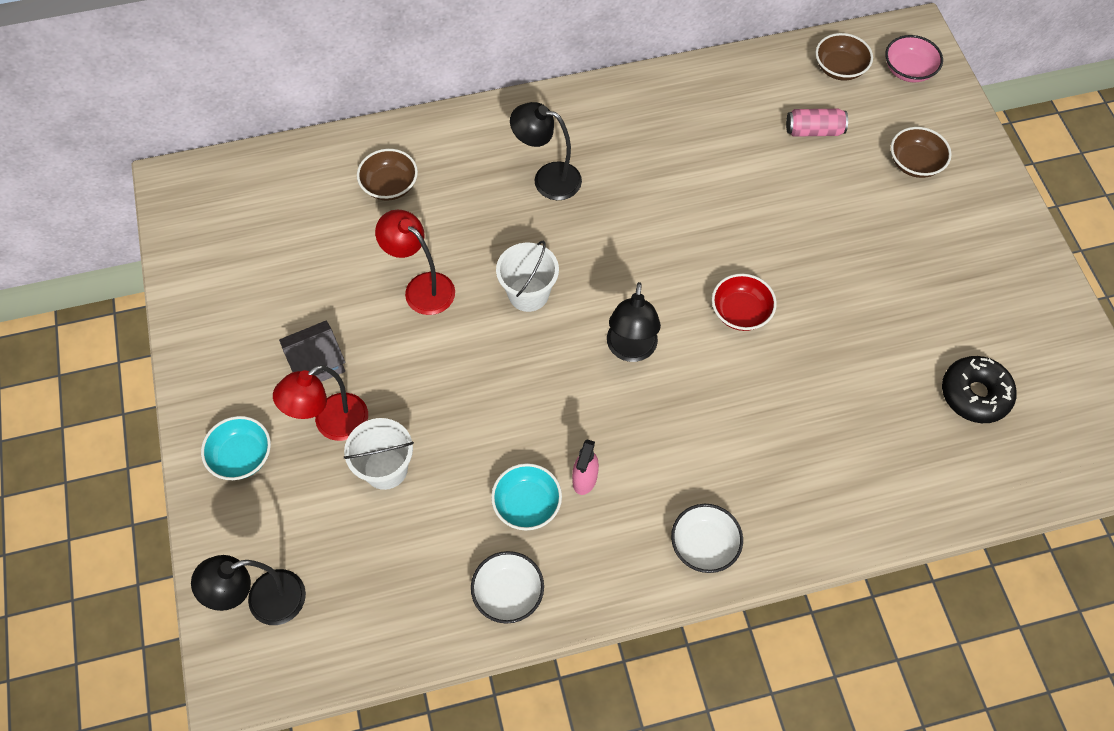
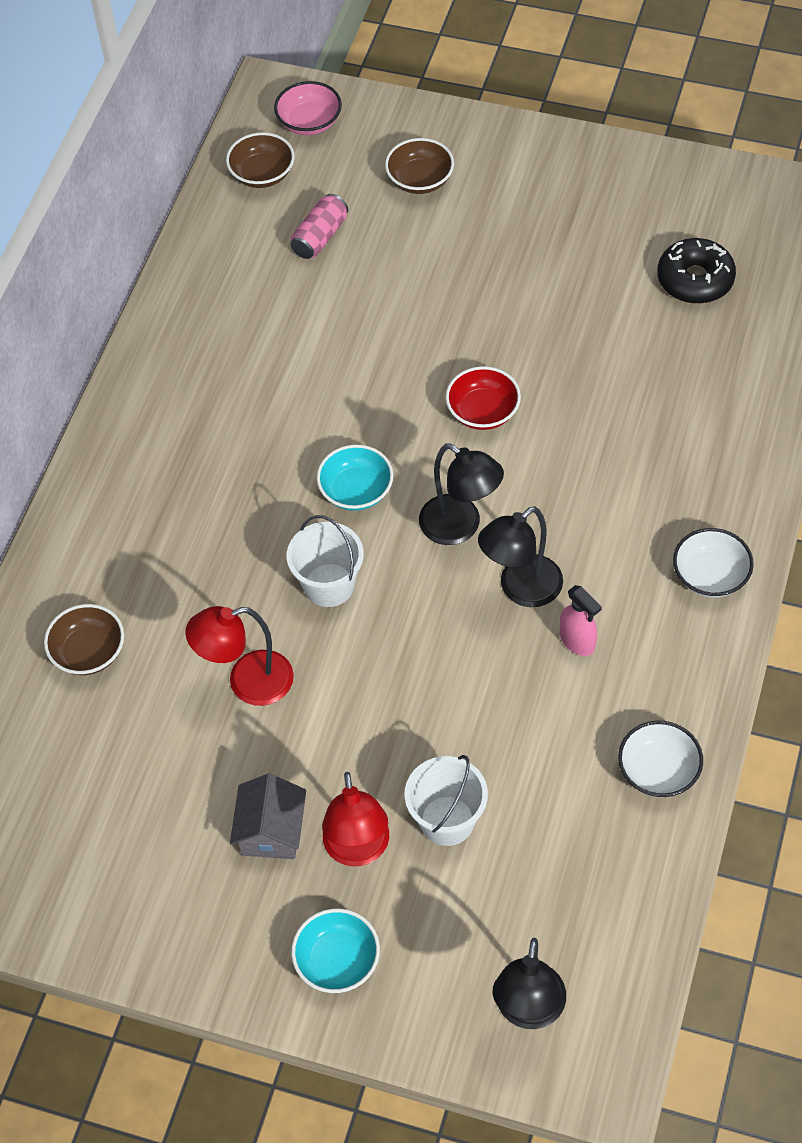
camera: 55 degrees left, 5 degrees down
turquoise bowl [491,463,562,531] -> turquoise bowl moved to [316,445,393,511]
black lamp [510,102,582,200] -> black lamp moved to [478,506,563,607]

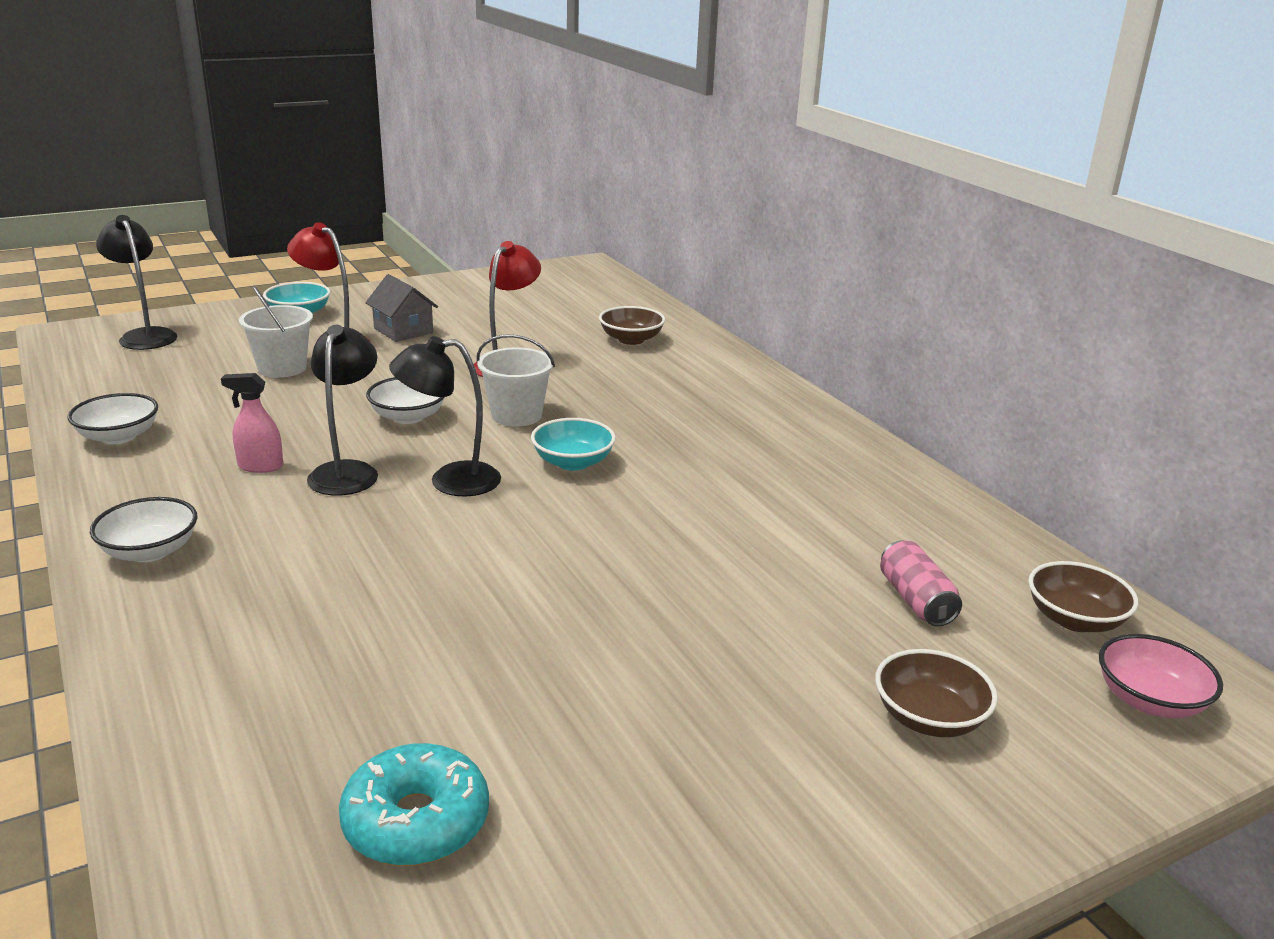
camera: 130 degrees right, 30 degrees down
red bowl [445,366,521,430] -> none
black donut [657,238,736,304] -> turquoise donut [339,743,489,866]
none -> white bowl [366,377,445,424]

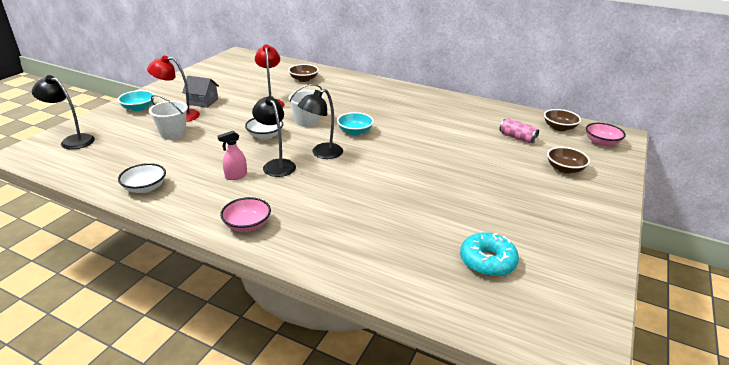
camera: 35 degrees left, 5 degrees up
white bowl [90,497,197,562] -> pink bowl [220,197,271,232]

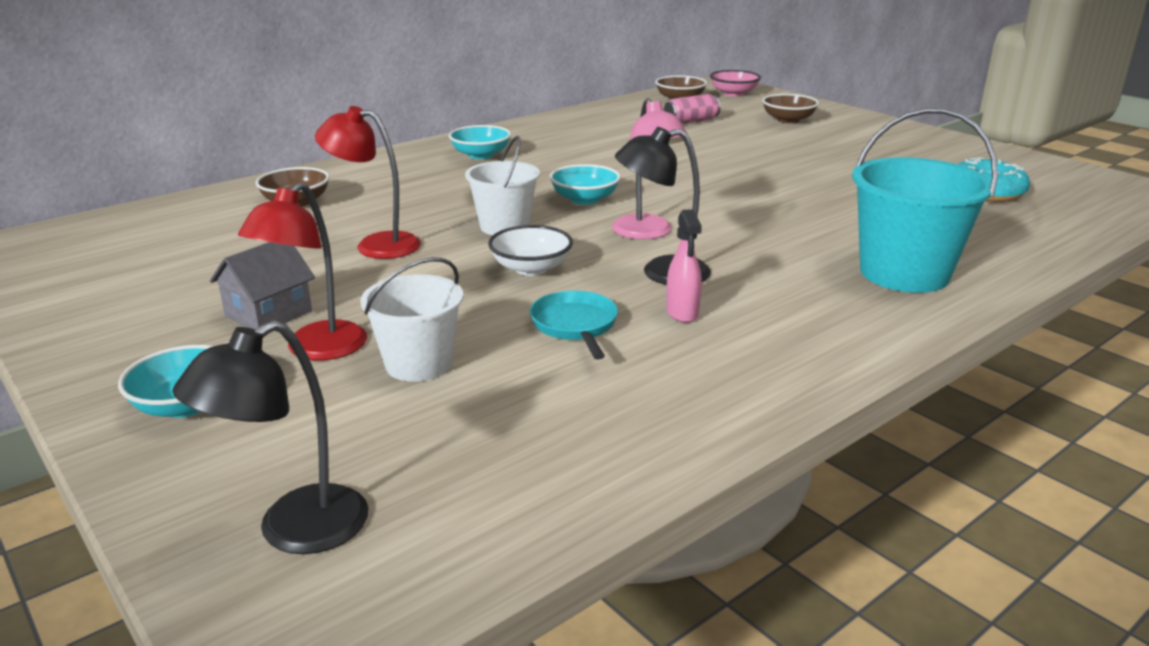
camera: 65 degrees left, 5 degrees down
white bowl [118,163,166,193] -> none
pink bowl [220,197,271,232] -> none
black lamp [297,89,343,159] -> pink lamp [612,98,687,239]
none -> turquoise bowl [449,125,511,159]
none -> turquoise pan [530,291,618,360]
none -> turquoise bucket [852,108,998,293]

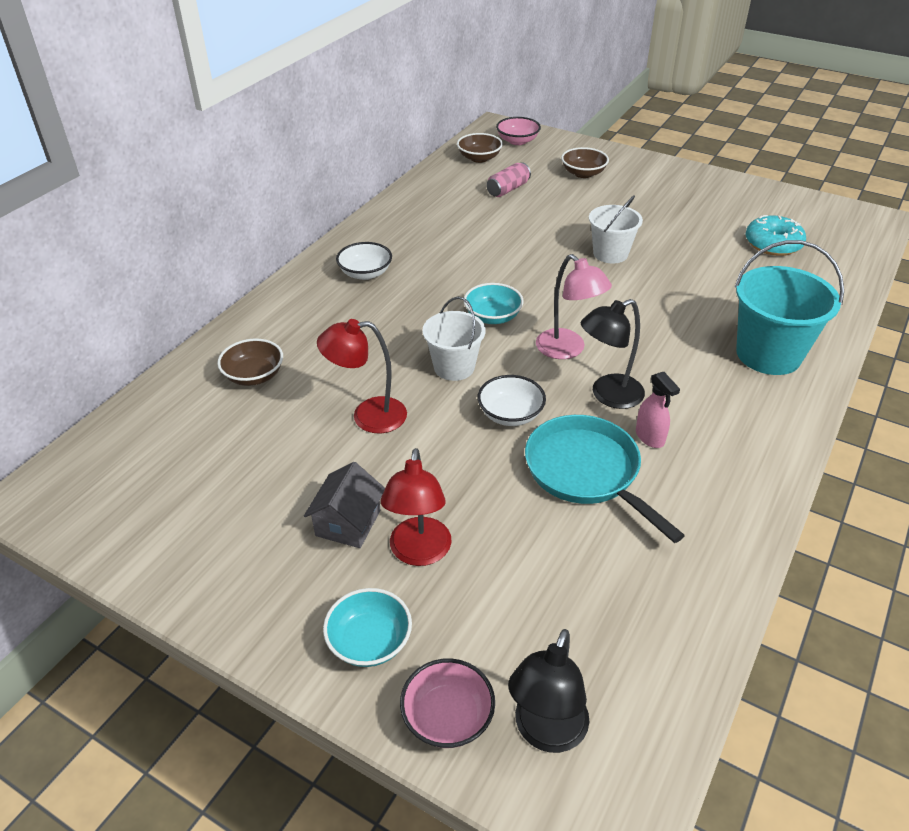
camera: 20 degrees left, 15 degrees up
white bucket [360,257,464,382] -> white bucket moved to [589,196,643,264]
turquoise bowl [449,125,511,159] -> white bowl [336,242,392,280]
turquoise pan [530,291,618,360] -> turquoise pan [525,415,685,543], size x1.69
none -> pink bowl [400,658,495,748]

